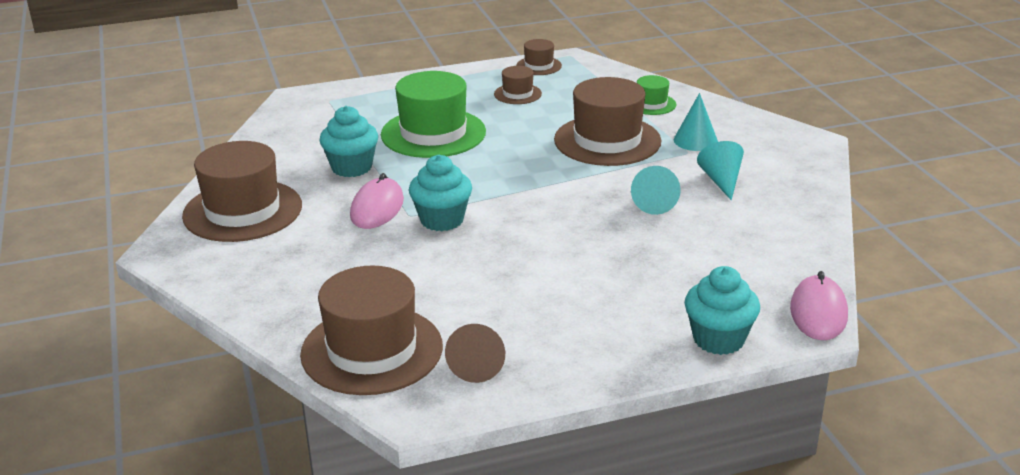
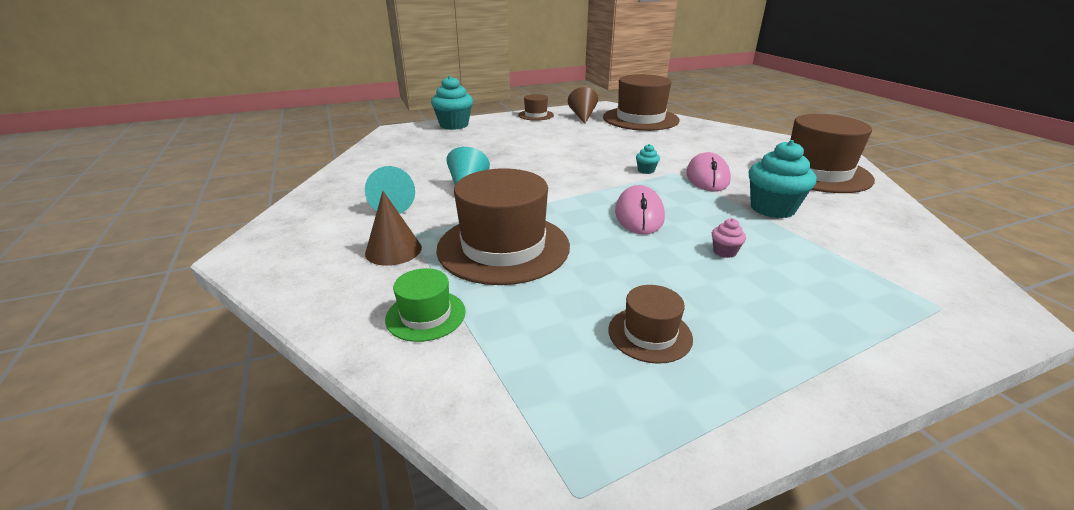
camera: 175 degrees right, 0 degrees up
green hat [381,71,486,158] -> pink cupcake [712,218,746,258]
turquoise cupcake [409,155,472,231] -> turquoise cupcake [636,144,660,174], size x0.46
brown hat [516,39,562,75] -> brown hat moved to [518,94,554,121]
turquoise cone [674,93,718,151] -> brown cone [365,191,422,266]
pink mouse [790,271,848,340] -> pink mouse moved to [615,185,665,235]

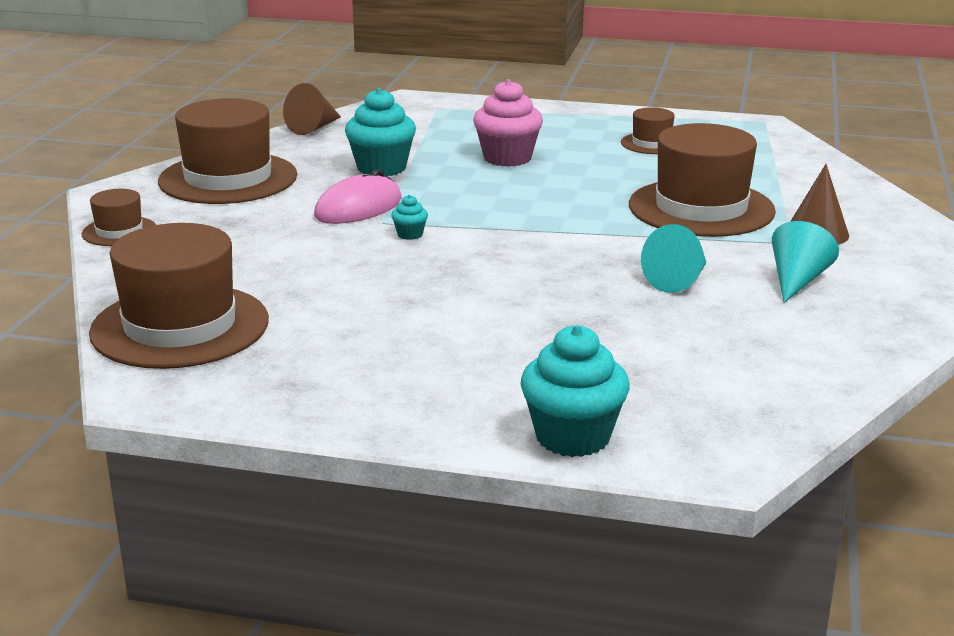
camera: 145 degrees left, 5 degrees down
green hat [385,268,466,342] -> none
brown hat [518,94,554,121] -> brown hat moved to [82,189,156,246]
brown cone [568,87,598,124] -> brown cone moved to [283,83,341,135]
pink mouse [615,185,665,235] -> none
pink cupcake [712,218,746,258] -> pink cupcake [473,79,543,167], size x2.18

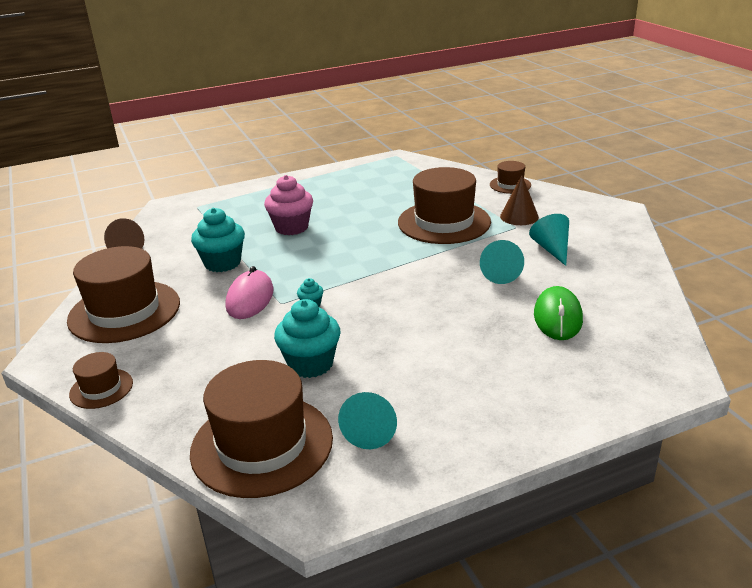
camera: 35 degrees left, 5 degrees up
turquoise cupcake [521,325,630,457] -> turquoise cupcake moved to [274,299,341,378]
brown hat [621,107,675,154] -> brown hat moved to [490,161,531,194]
none -> turquoise cone [338,392,397,449]
none -> green mouse [534,286,583,340]

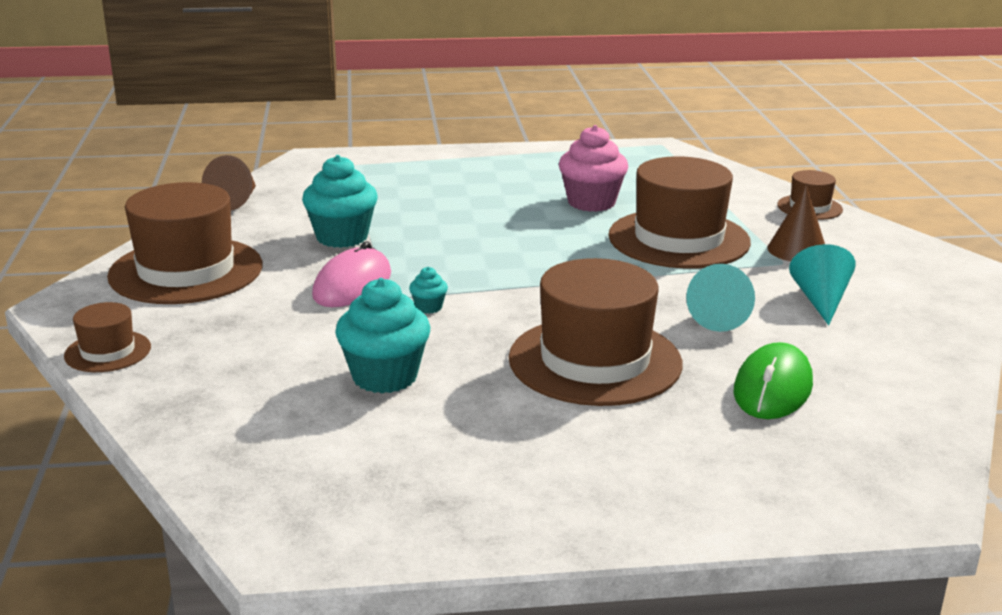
camera: 15 degrees right, 5 degrees down
brown hat [190,360,333,498] -> brown hat moved to [509,258,683,406]
pink cupcake [264,175,313,235] -> pink cupcake moved to [559,125,628,212]
turquoise cone [338,392,397,449] -> none

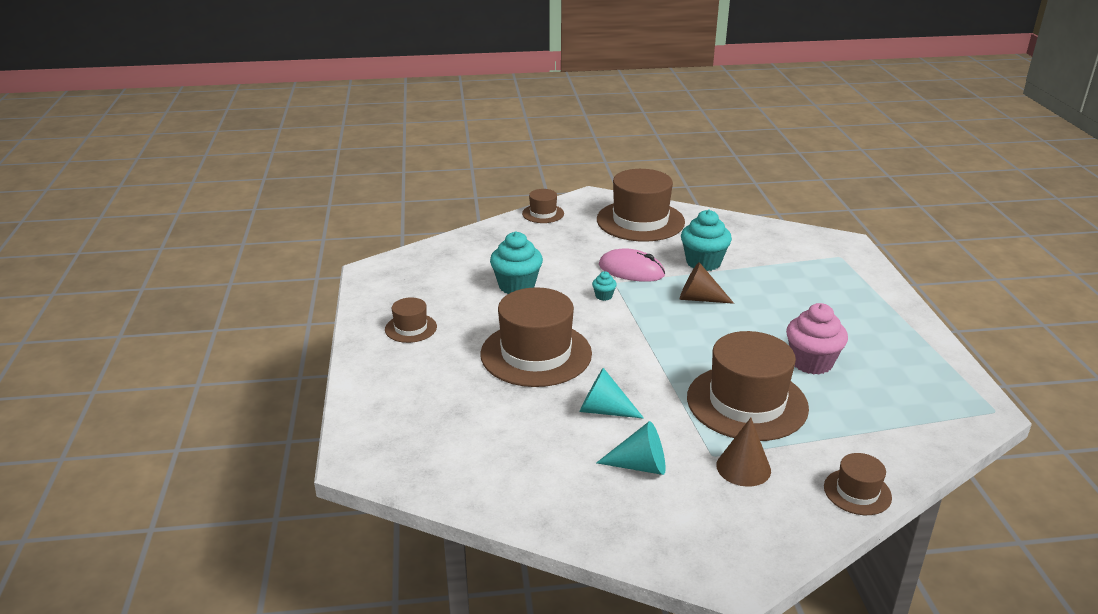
camera: 90 degrees right, 5 degrees up
brown cone [202,155,256,211] -> brown cone moved to [680,262,734,304]
green mouse [734,342,813,419] -> none
none -> brown hat [385,297,437,343]

